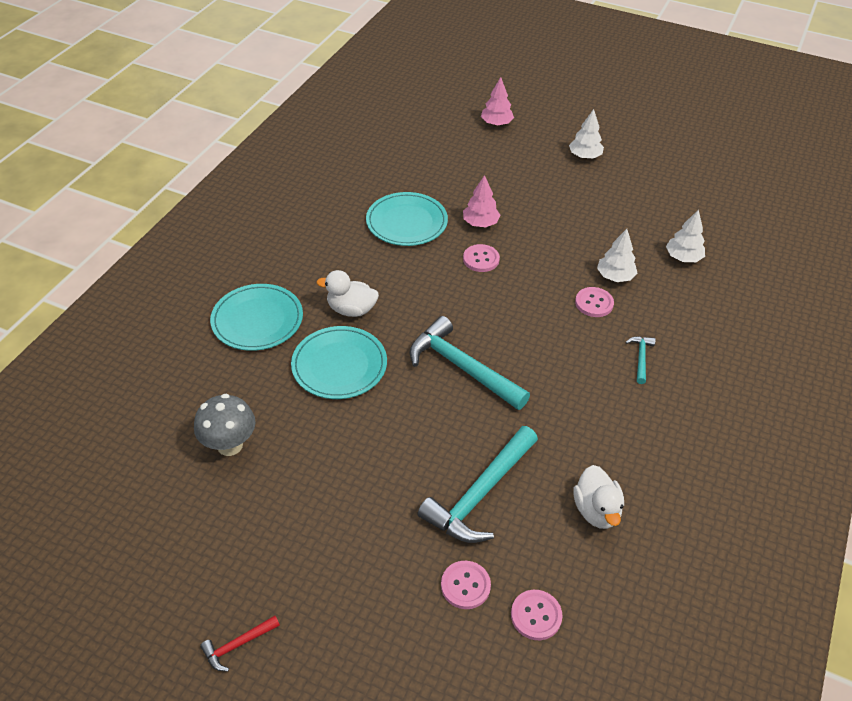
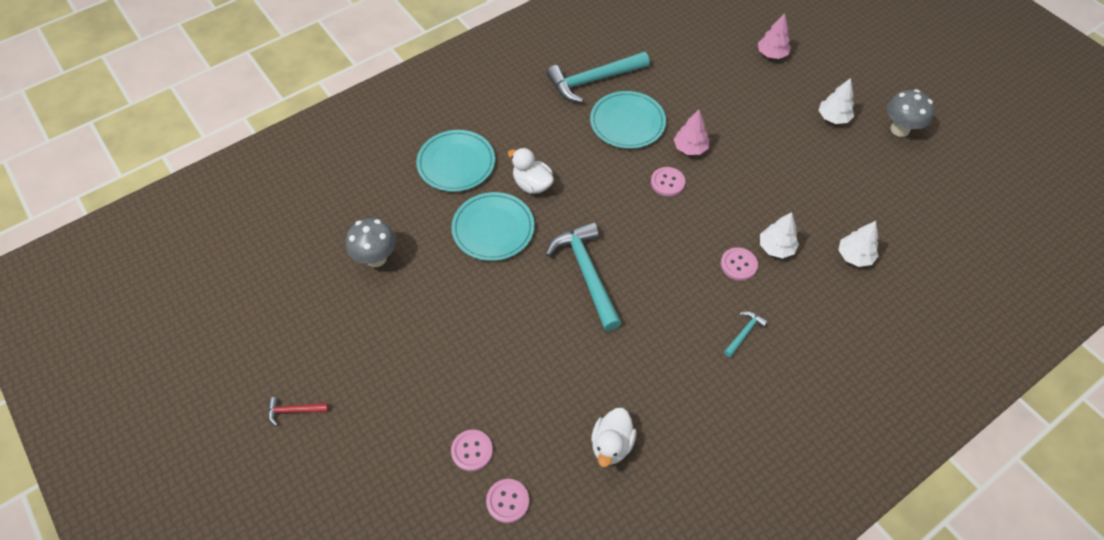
camera: 30 degrees right, 10 degrees up
turquoise hammer [418,426,538,543] -> turquoise hammer moved to [546,52,650,103]
none -> grey mushroom [887,89,934,137]

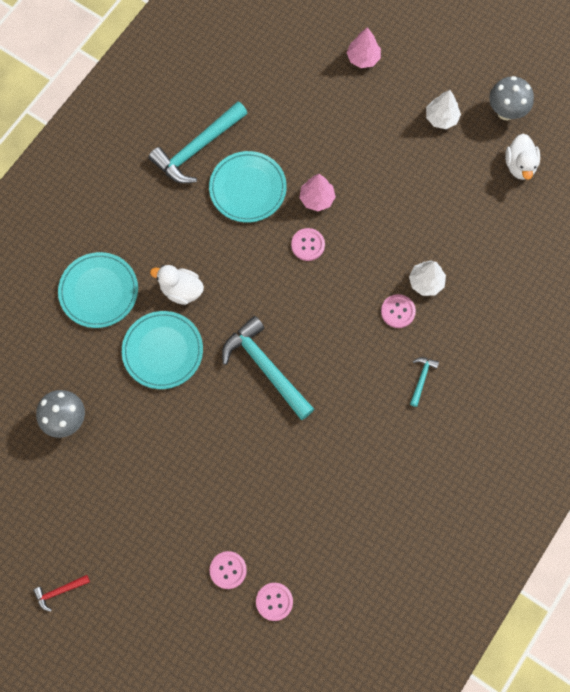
camera: 20 degrees left, 15 degrees up
white duck [591,408,636,467] -> white duck moved to [505,134,540,180]
white tree [838,221,879,267] -> none

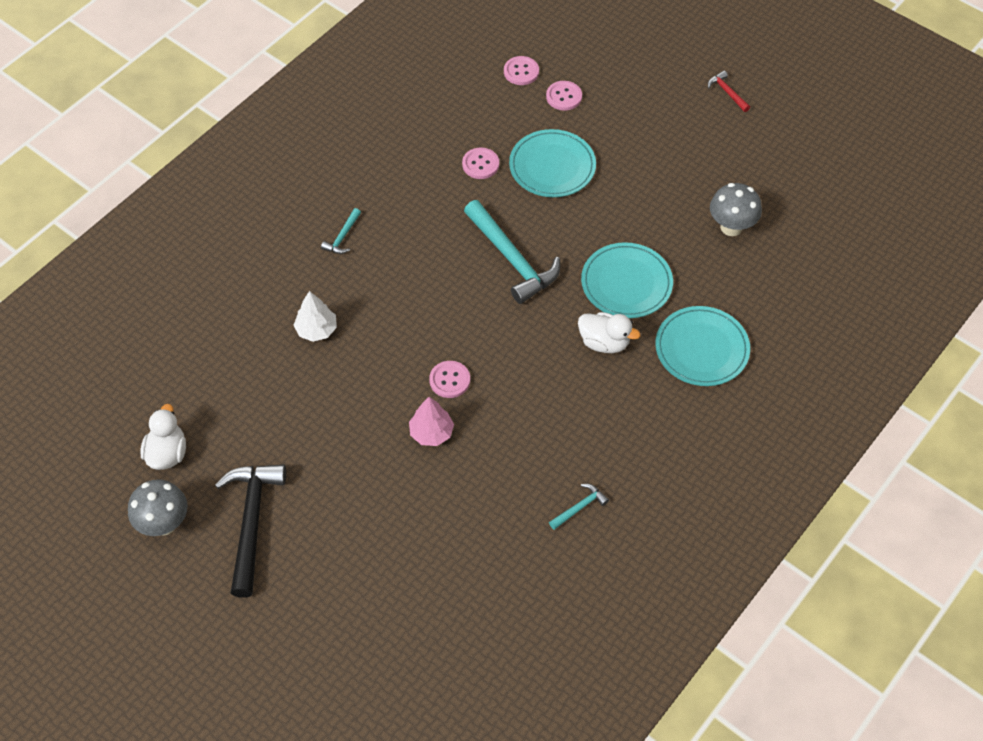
camera: 175 degrees left, 15 degrees down
red hammer [33,575,90,612] -> red hammer turned 105 degrees counterclockwise [708,71,750,112]
turquoise hammer [149,101,247,183] -> turquoise hammer [549,484,609,530], size x0.46
turquoise plate [209,151,287,222] -> turquoise plate moved to [509,129,596,197]
pink tree [347,27,381,68] -> none
pink button [381,294,416,328] -> pink button moved to [462,148,499,179]
white tree [426,90,461,129] -> black hammer [215,464,286,598]

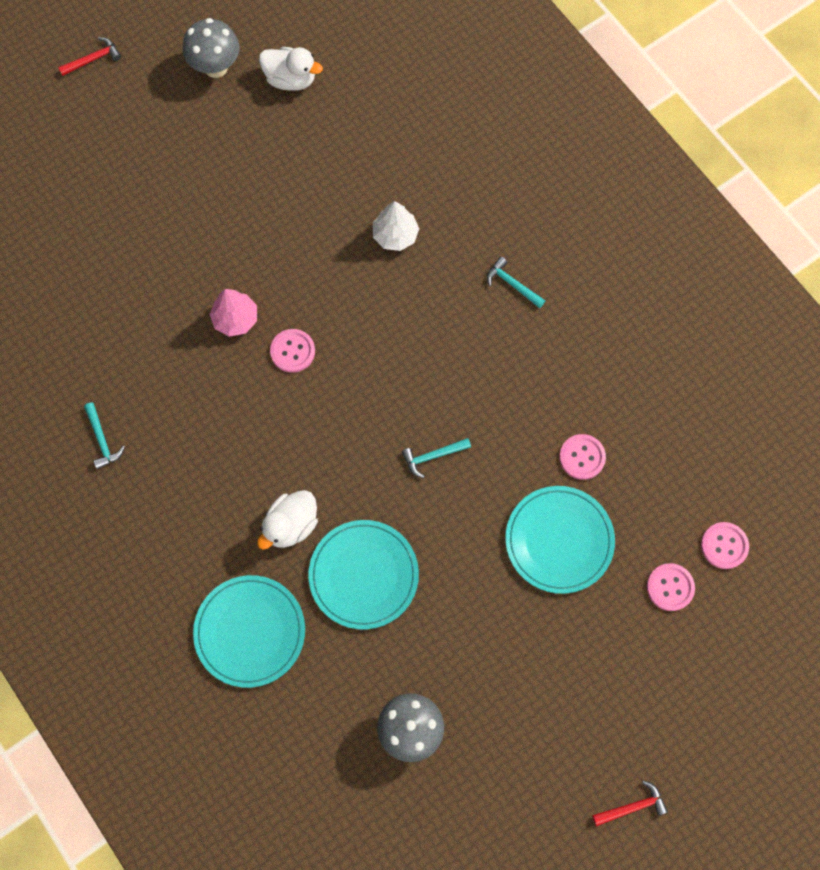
camera: 105 degrees right, 15 degrees up
black hammer [215,464,286,598] -> none
turquoise hammer [464,200,560,304] -> turquoise hammer [402,438,471,478], size x0.46
none -> red hammer [58,37,121,76]

